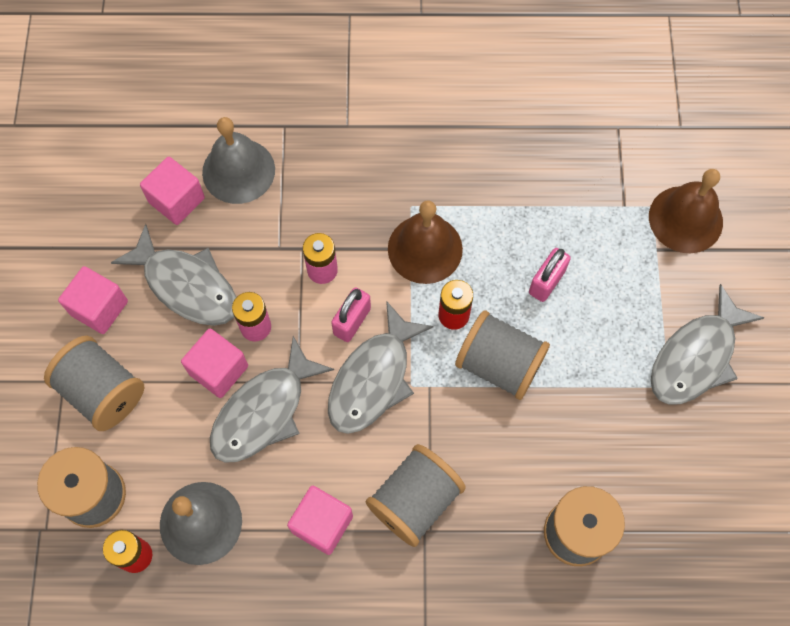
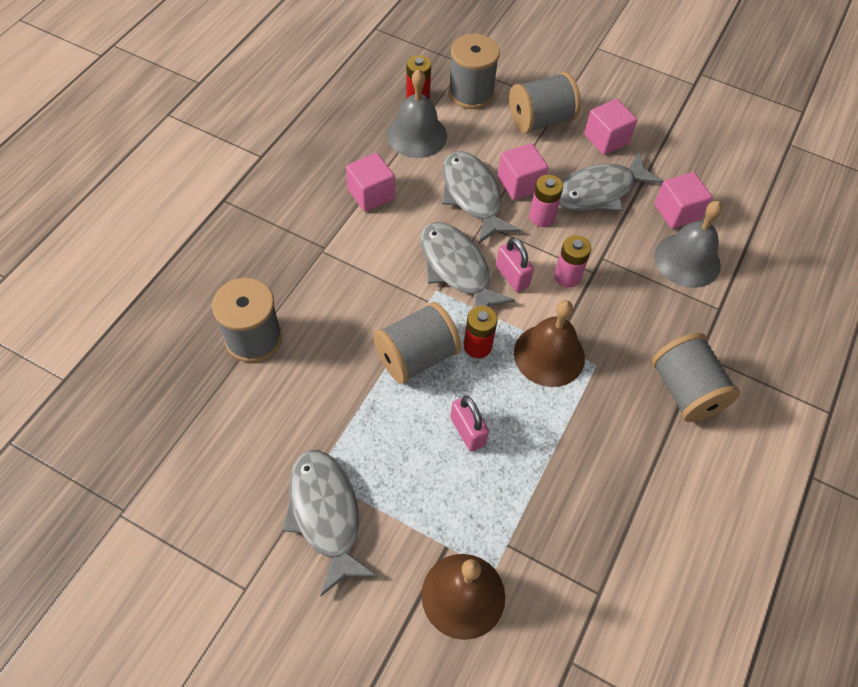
camera: 115 degrees right, 10 degrees down
grey spool [366,444,466,547] -> grey spool moved to [652,333,740,422]

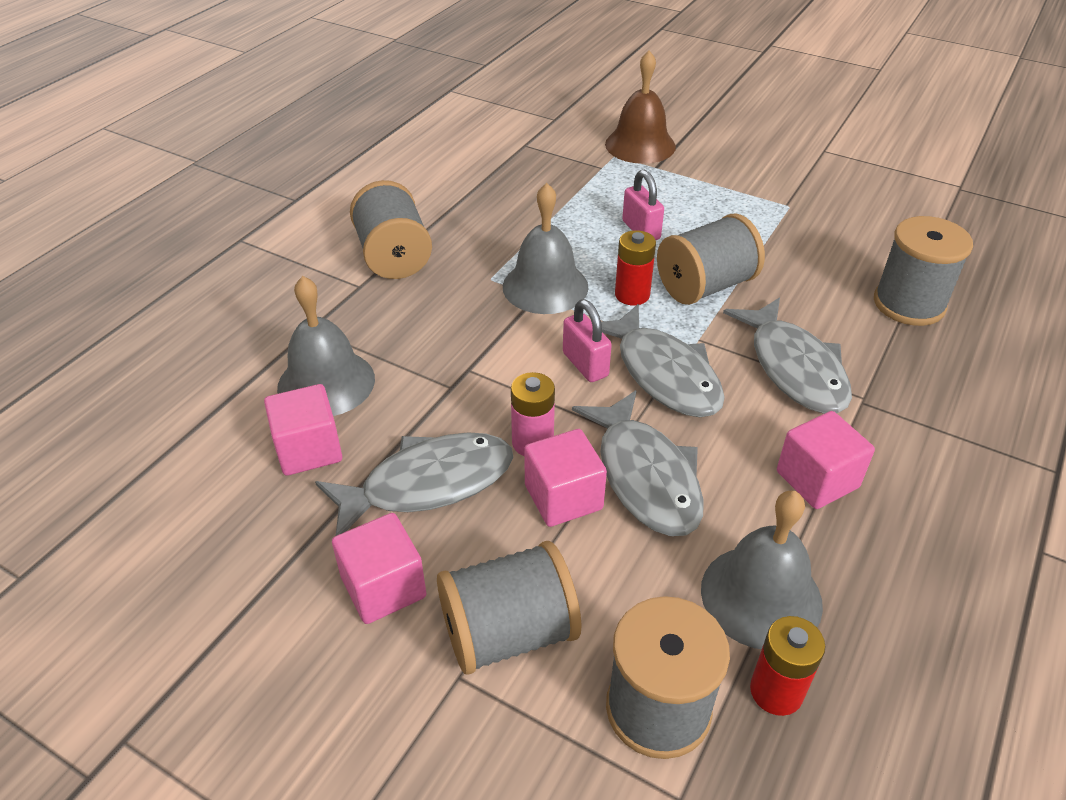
camera: 175 degrees left, 15 degrees down
grey fish [282,450,378,596] -> grey fish moved to [723,297,852,414]
brown bell [514,300,585,387] -> grey bell [503,183,589,314]
pink battery [554,235,591,288] -> none

